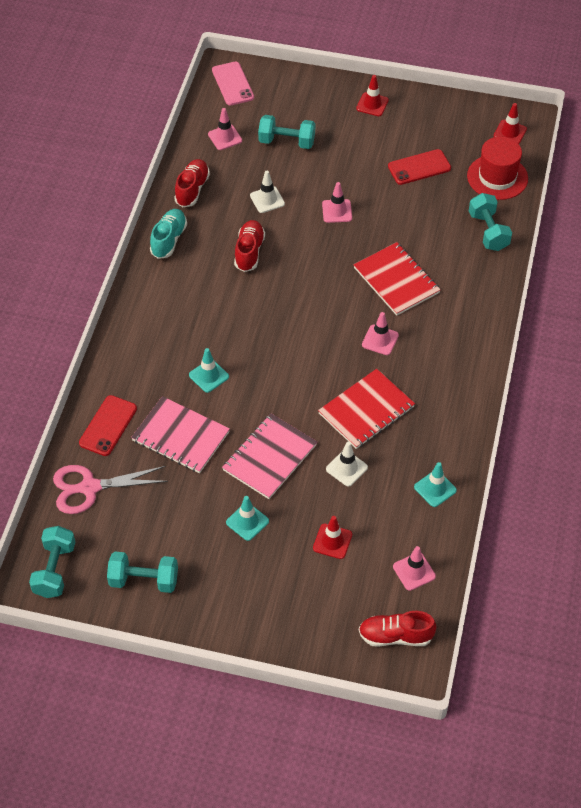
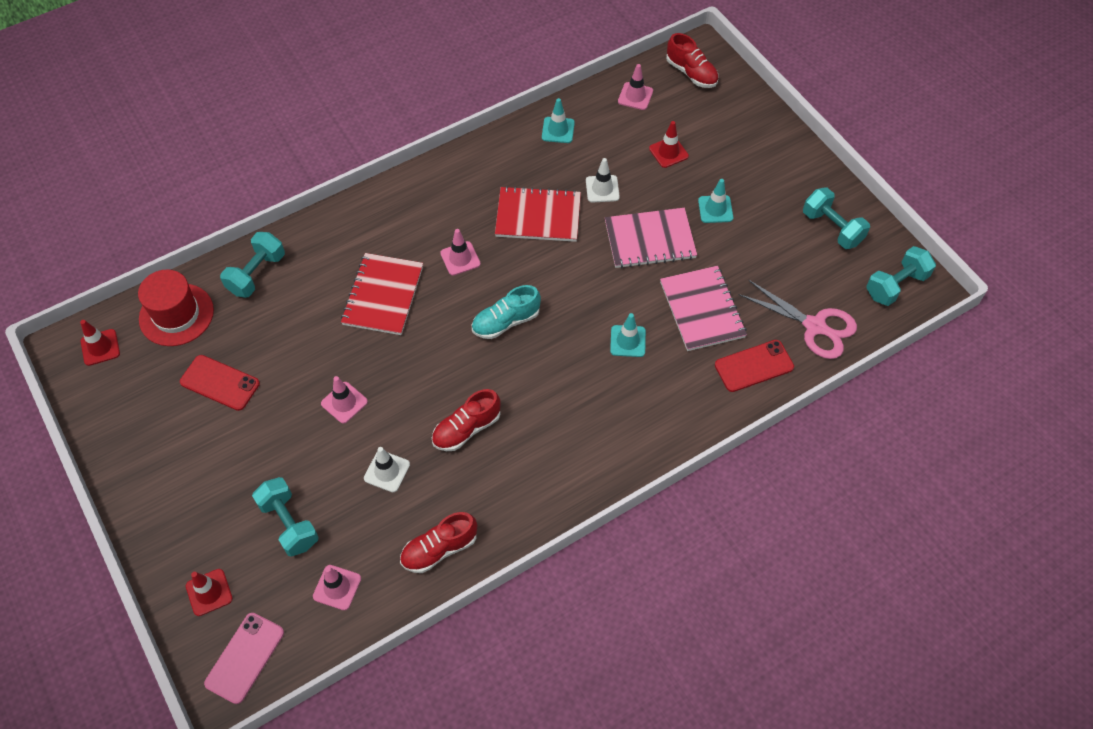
camera: 135 degrees left, 5 degrees up
turquoise shoe [150,209,187,259] -> turquoise shoe moved to [472,285,541,339]
red traffic cone [356,75,389,116] -> red traffic cone moved to [186,569,233,616]

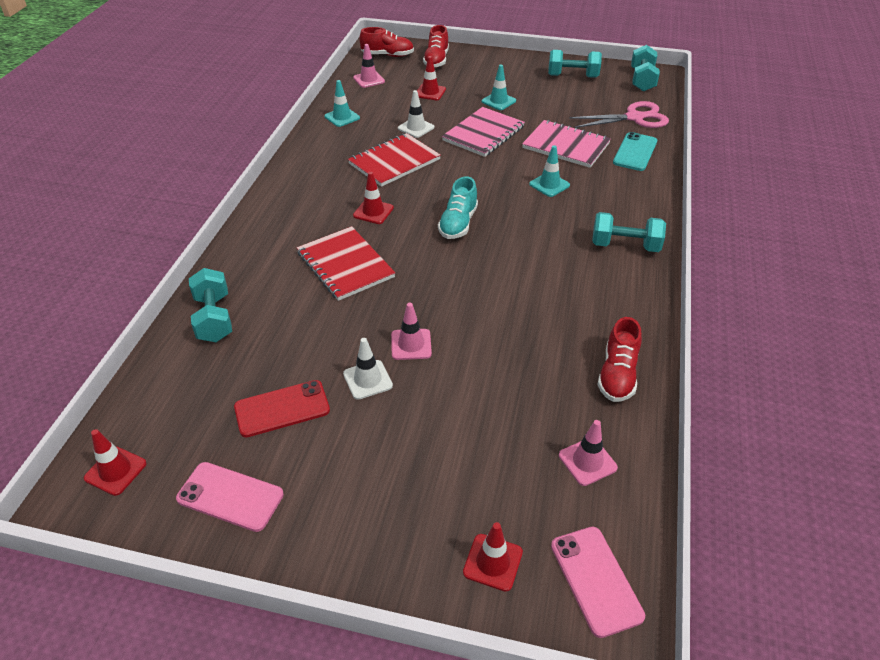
camera: 45 degrees left, 15 degrees down
red hat [138,270,214,346] -> none
turquoise dumbbell [252,477,319,557] -> turquoise dumbbell moved to [592,212,666,252]
white traffic cone [364,447,410,492] -> white traffic cone moved to [343,338,393,400]
red shoe [432,389,500,451] -> red shoe moved to [423,25,449,68]
pink traffic cone [440,229,480,276] -> red traffic cone [353,172,394,224]
red phone [715,340,794,392] -> turquoise phone [613,132,657,171]
none -> pink phone [176,462,284,532]

